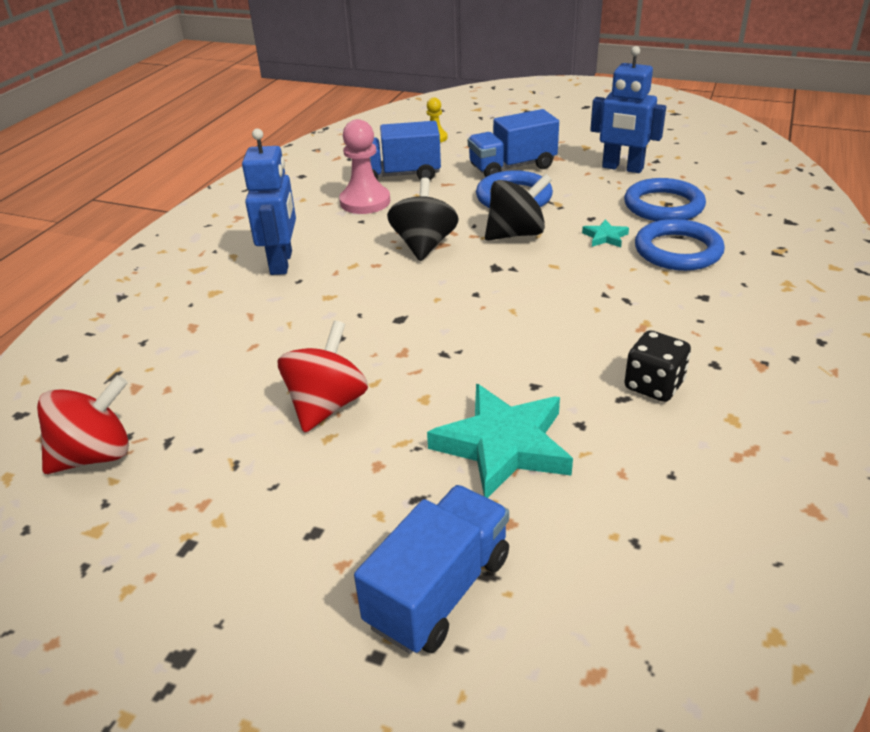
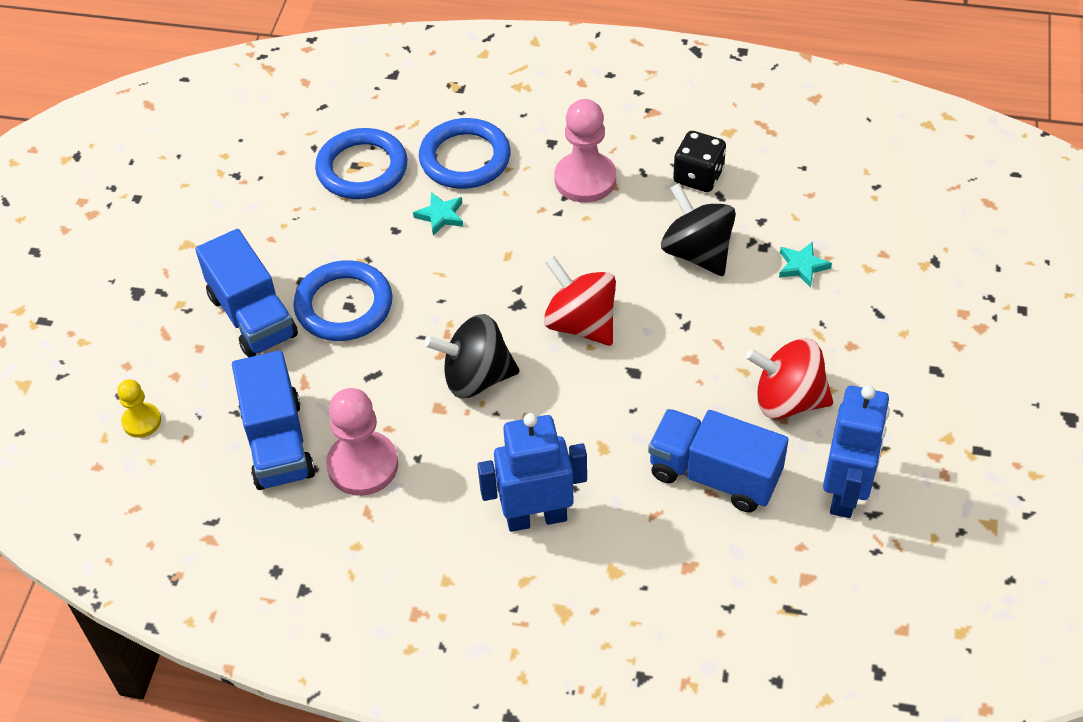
camera: 100 degrees left, 15 degrees up
red spinning top [37,375,129,474] -> red spinning top moved to [544,256,616,346]
blue truck [354,485,509,654] -> blue truck moved to [648,409,788,512]
turquoise star [427,384,573,498] -> turquoise star [779,241,832,288], size x0.44
black spinning top [485,174,552,241] -> black spinning top moved to [661,183,736,276]
blue robot [590,46,666,173] -> blue robot moved to [823,385,890,518]
none -> pink pawn [554,99,616,203]

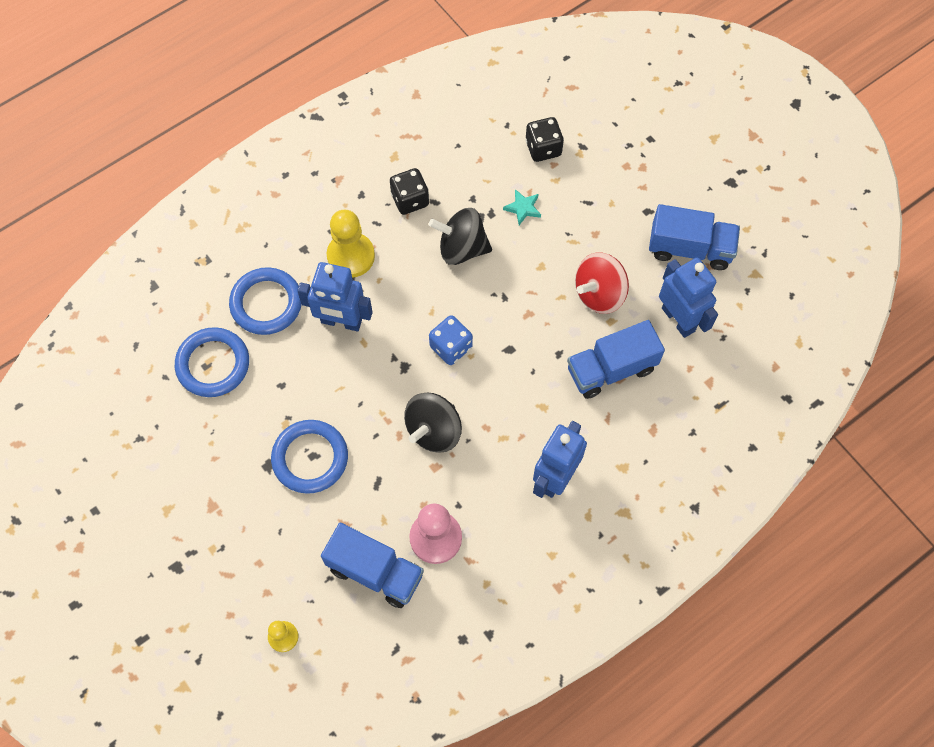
camera: 50 degrees left, 15 degrees up
blue truck [195,229,298,357] -> blue truck moved to [649,204,740,270]
turquoise star [413,192,463,236] -> none
red spinning top [544,256,616,346] -> blue dice [429,315,473,365]
pink pawn [554,99,616,203] -> yellow pawn [327,209,375,278]
none -> blue robot [297,262,373,331]
none -> black dice [525,117,564,162]

